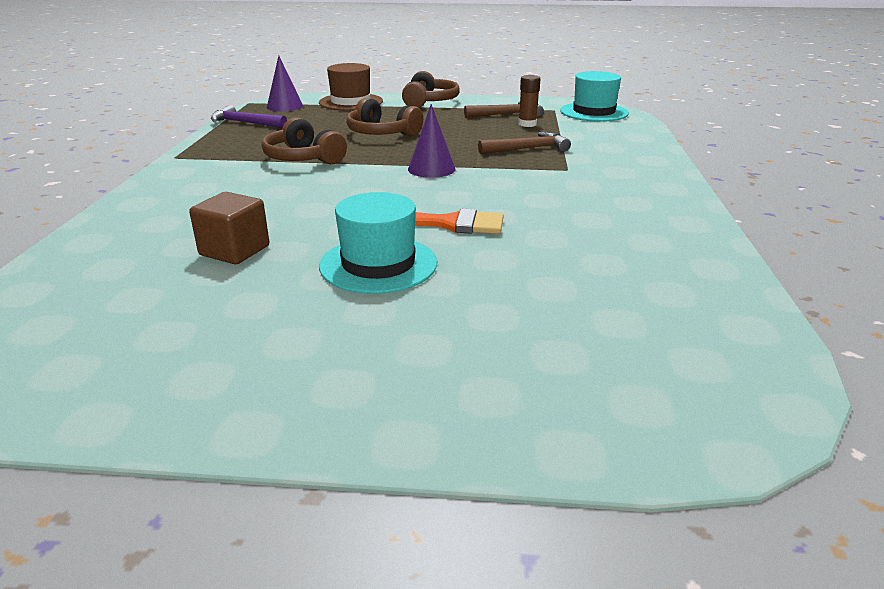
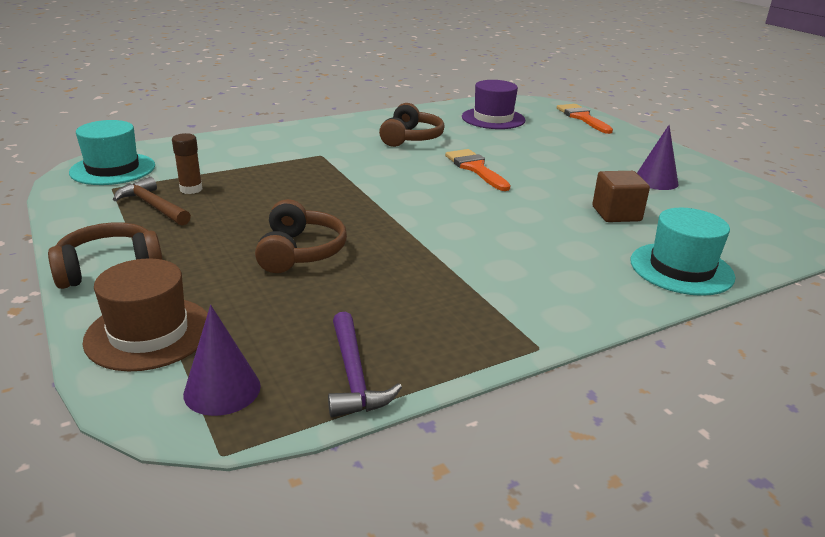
camera: 125 degrees left, 0 degrees up
brown headphones [262,117,347,164] -> brown headphones moved to [379,103,445,147]
turquoise hat [319,192,437,294] -> turquoise hat moved to [630,208,735,296]
purple cone [408,104,455,178] -> purple cone moved to [637,125,678,190]
brown hammer [478,132,571,154] -> none
none -> purple hat [462,80,525,129]
none -> orange brush [557,104,613,134]

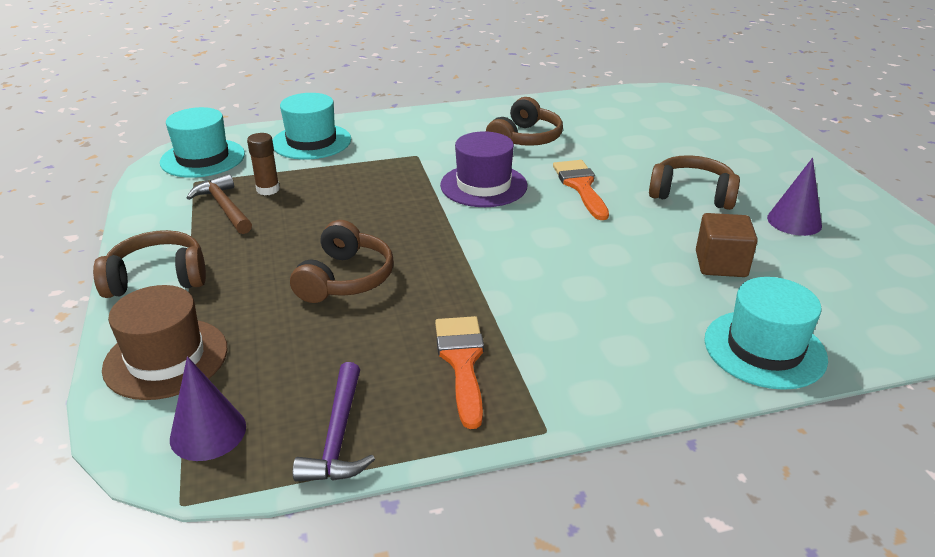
camera: 15 degrees right, 5 degrees up
purple hat [462,80,525,129] -> purple hat moved to [440,131,527,207]
orange brush [557,104,613,134] -> orange brush moved to [435,316,484,429]
none -> turquoise hat [273,93,351,160]
none -> brown headphones [649,155,740,210]

